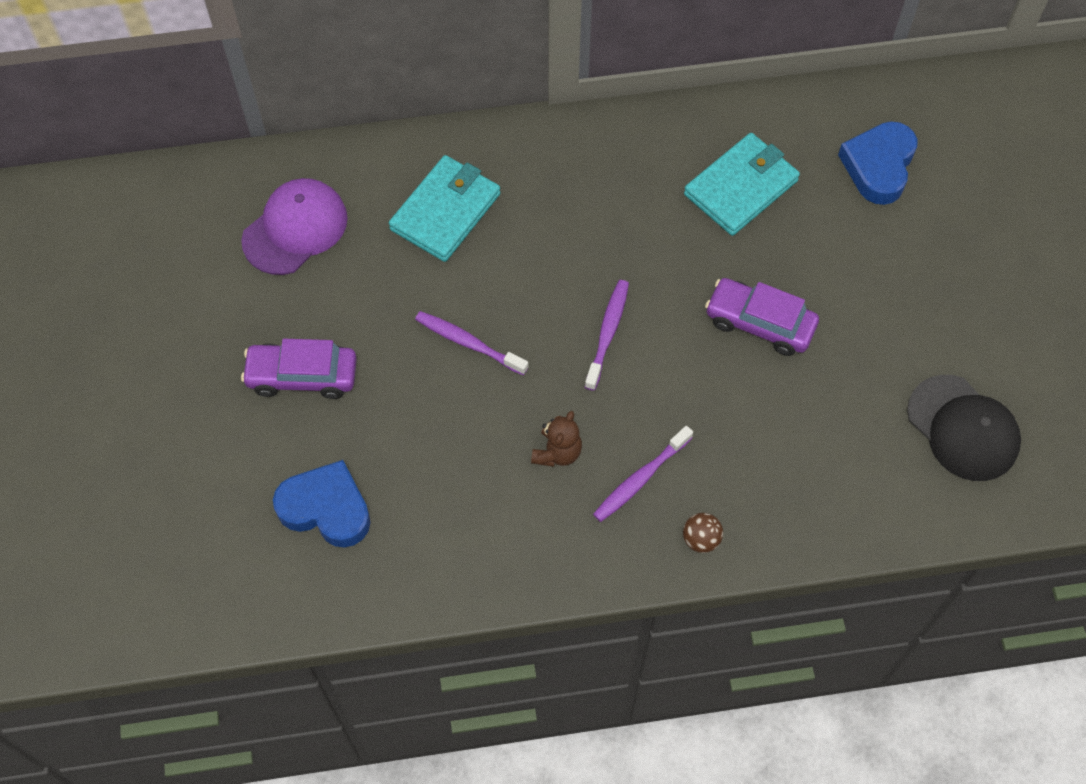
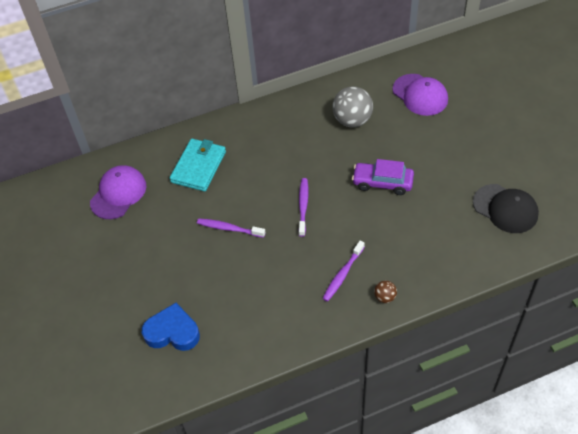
camera: 10 degrees left, 10 degrees down
purple car [241,339,357,399] -> none
brown teddy bear [531,411,582,467] -> none
turquoise wallet [684,133,800,236] -> grey ball [332,86,373,127]
blue heart [838,121,917,205] -> purple cap [393,74,448,116]

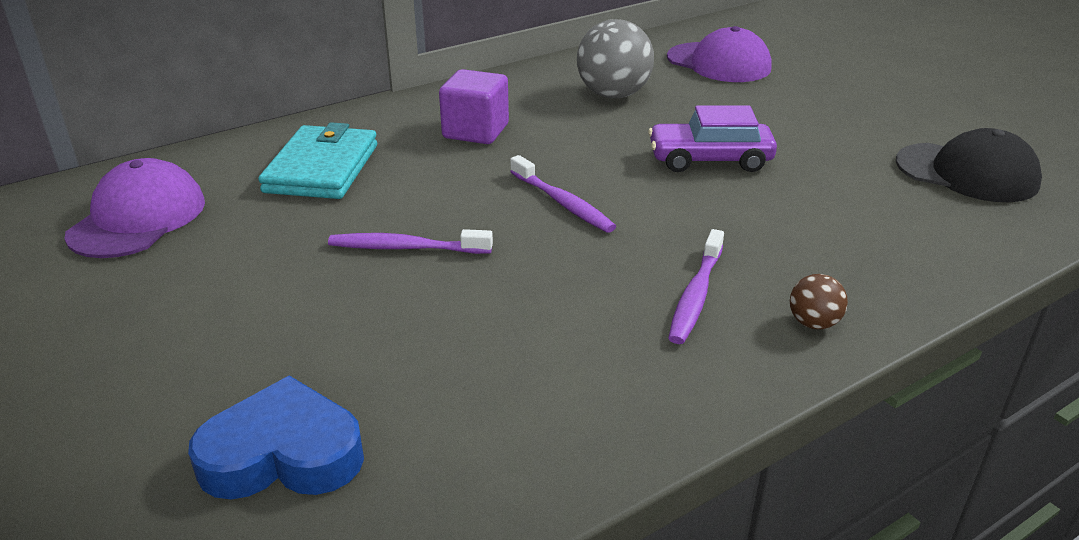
camera: 15 degrees left, 20 degrees down
purple toothbrush [298,178,308,237] -> purple toothbrush turned 150 degrees clockwise [510,155,616,233]
none -> purple cube [439,69,509,144]

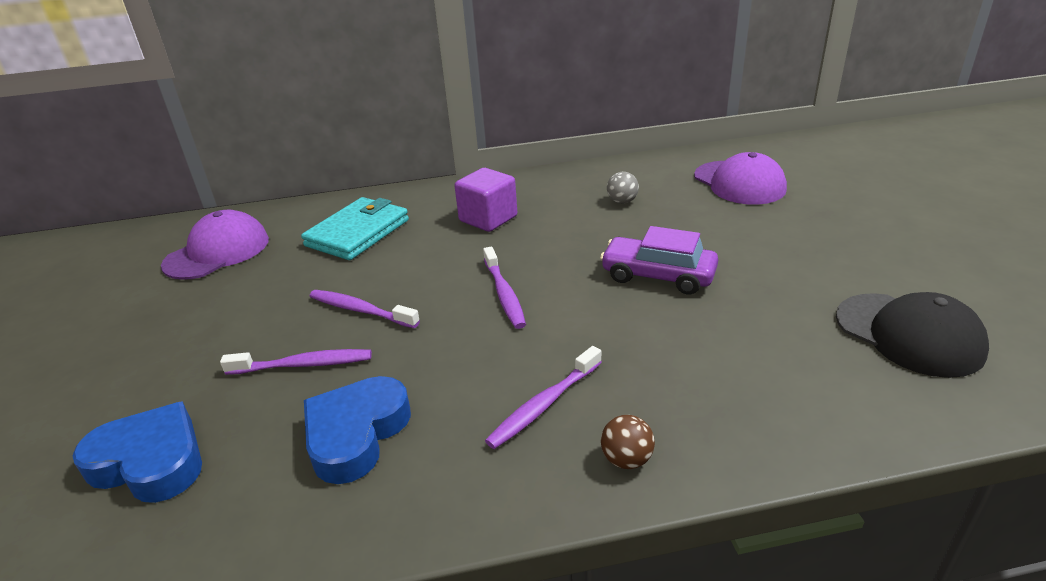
camera: 25 degrees right, 0 degrees up
grey ball [577,19,654,98] -> grey ball [607,172,639,204], size x0.48
none -> purple toothbrush [220,349,372,375]
none -> blue heart [304,376,411,484]

